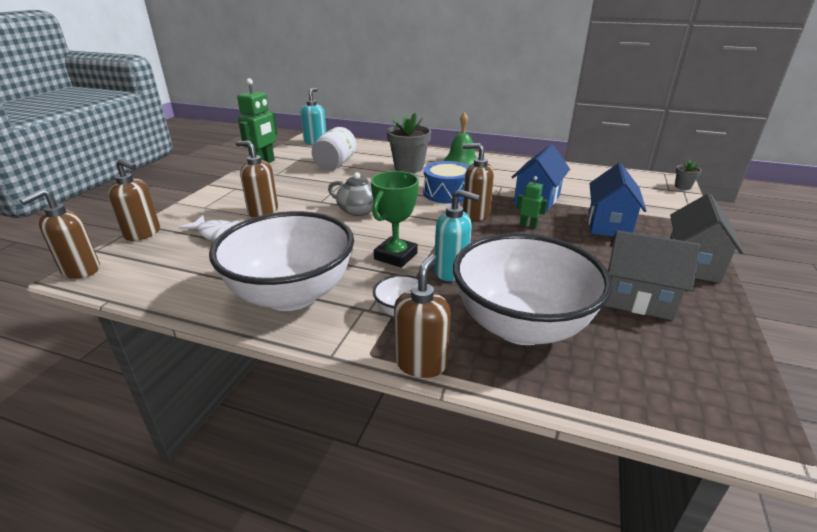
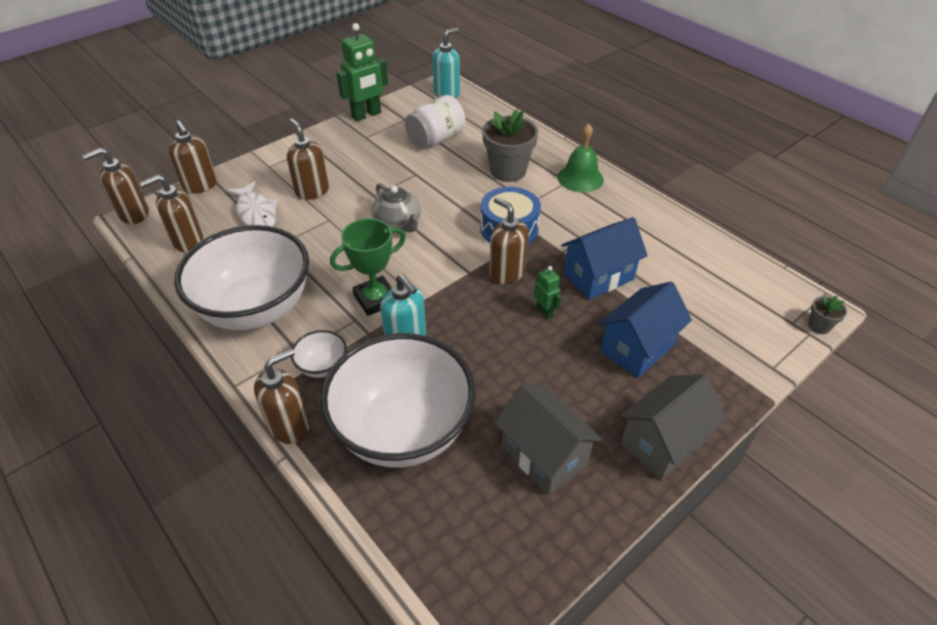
camera: 30 degrees right, 15 degrees up
none -> brown soap dispenser [140,175,203,252]

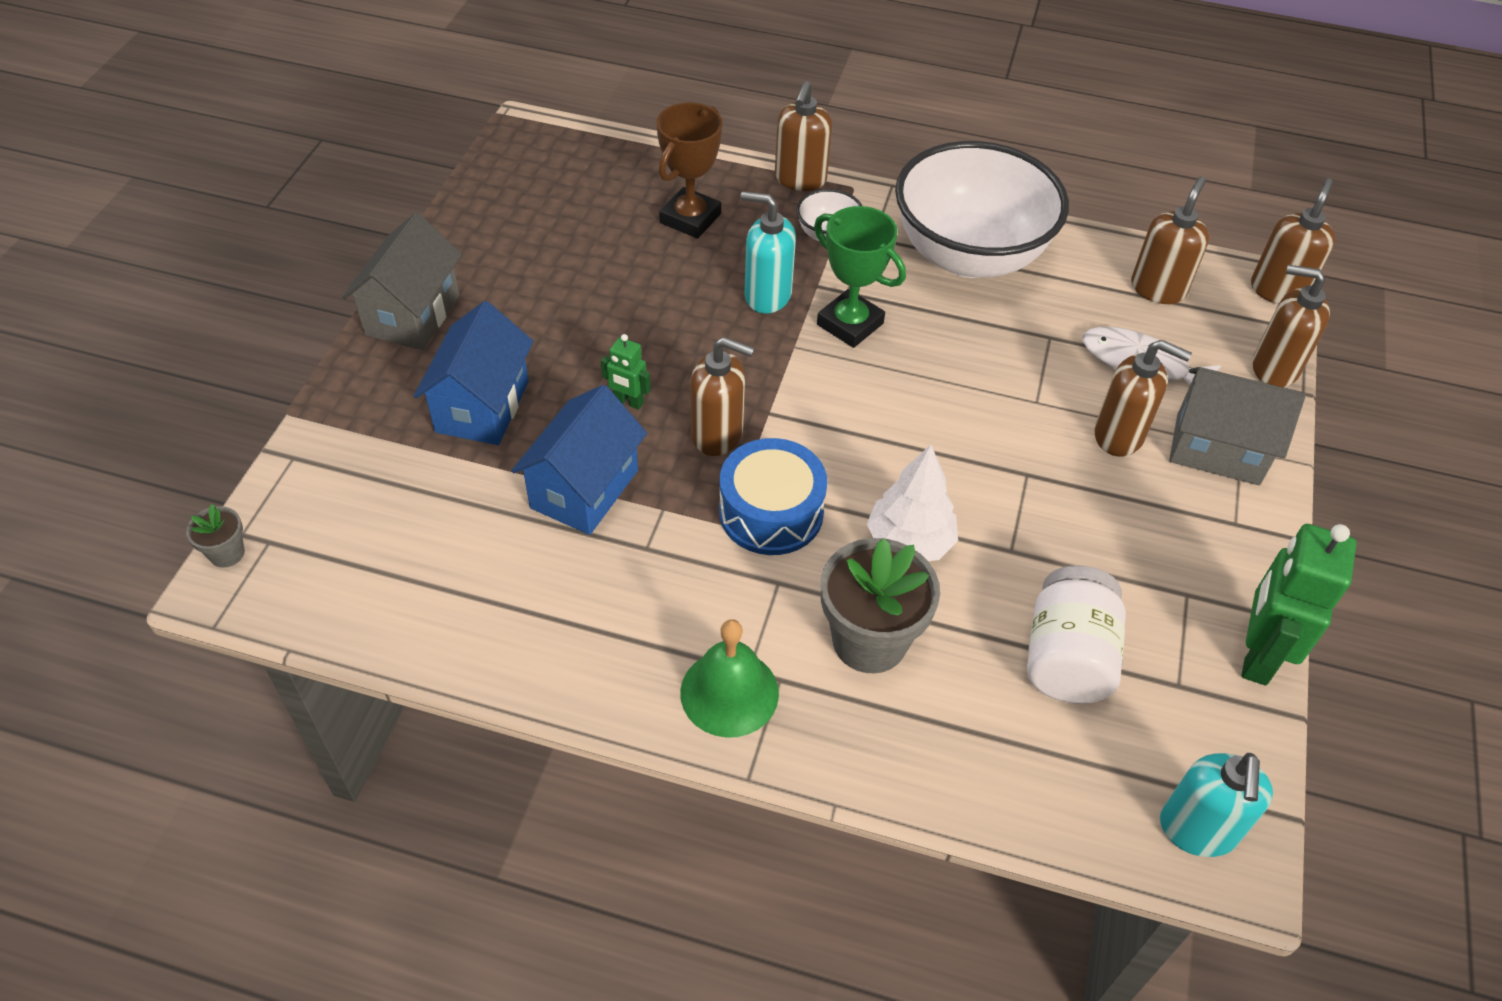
camera: 145 degrees right, 5 degrees up
white bowl [320,333,475,468] -> brown trophy [657,103,722,239]
green trophy [330,218,406,316] -> green trophy turned 75 degrees counterclockwise [814,206,906,348]
grey teapot [372,183,421,232] -> none
grey house [494,383,602,495] -> grey house moved to [1169,367,1305,485]
none -> white tree [867,445,958,561]

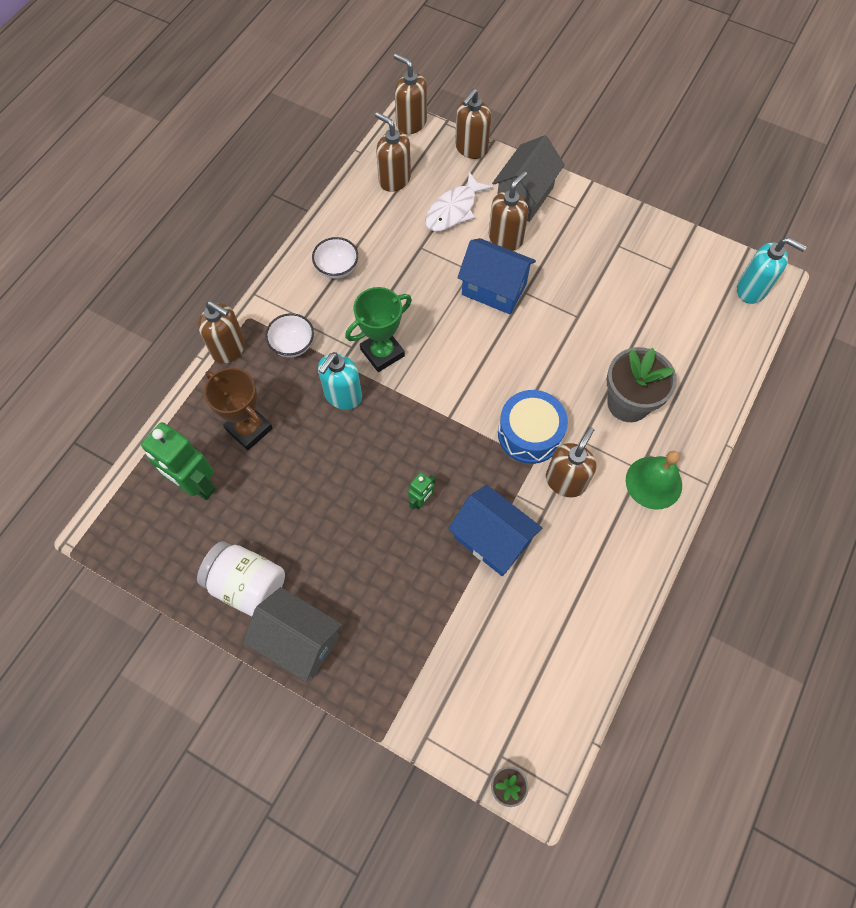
camera: 75 degrees left, 15 degrees up
blue house [414,301,533,445] -> blue house moved to [458,238,536,315]
brown soap dispenser [690,337,754,456] -> brown soap dispenser moved to [546,427,596,497]
white tree [867,445,958,561] -> none
white bowl [895,141,1069,278] -> white bowl [312,237,358,279], size x0.41
white jar [1027,565,1126,704] -> white jar moved to [197,541,285,617]
green robot [1241,524,1356,686] -> green robot moved to [141,422,216,500]

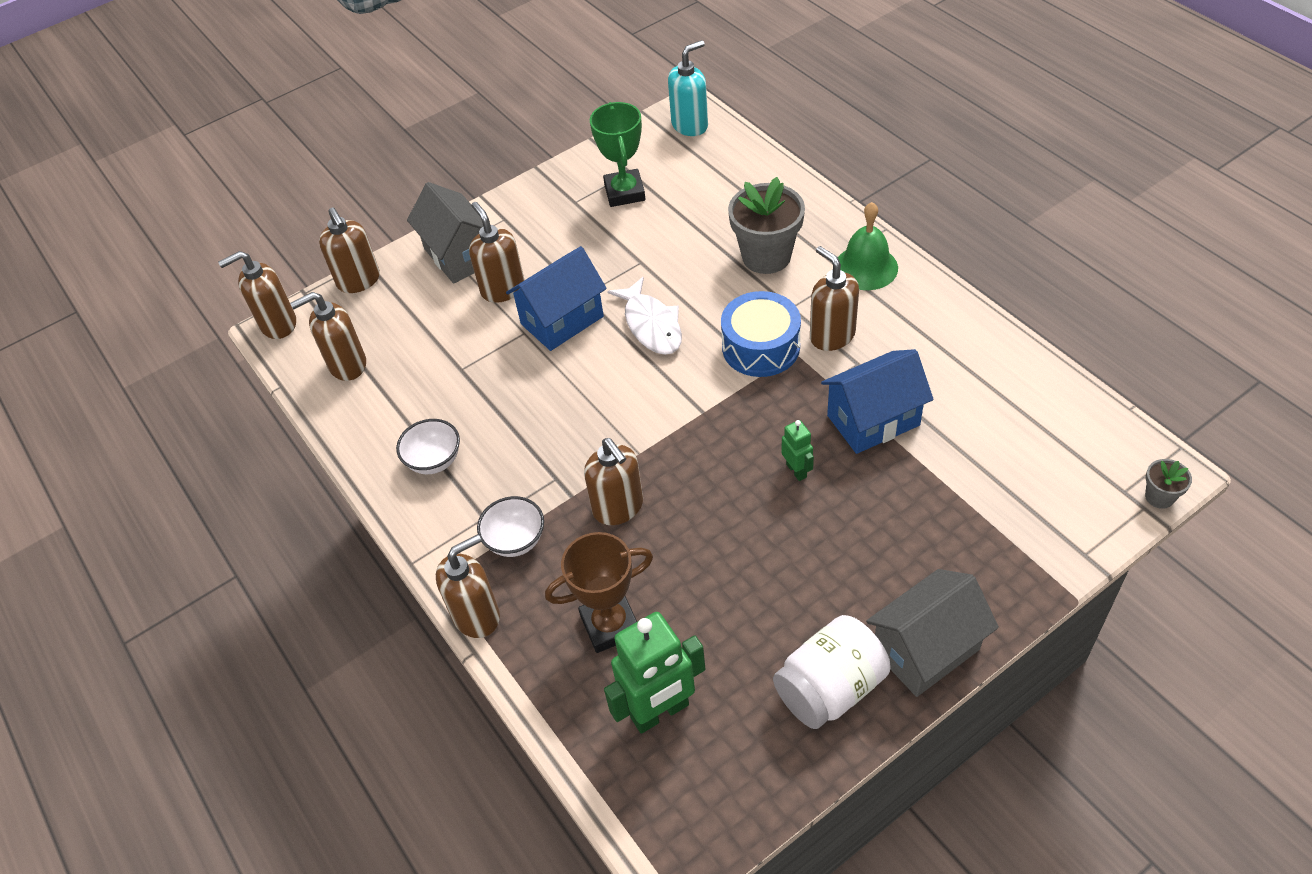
camera: 60 degrees left, 15 degrees down
turquoise soap dispenser [318,352,362,410] -> brown soap dispenser [584,438,643,525]
green trophy [345,287,412,372] -> green trophy moved to [590,102,645,207]
white fish [425,172,493,232] -> white fish moved to [607,277,682,355]

